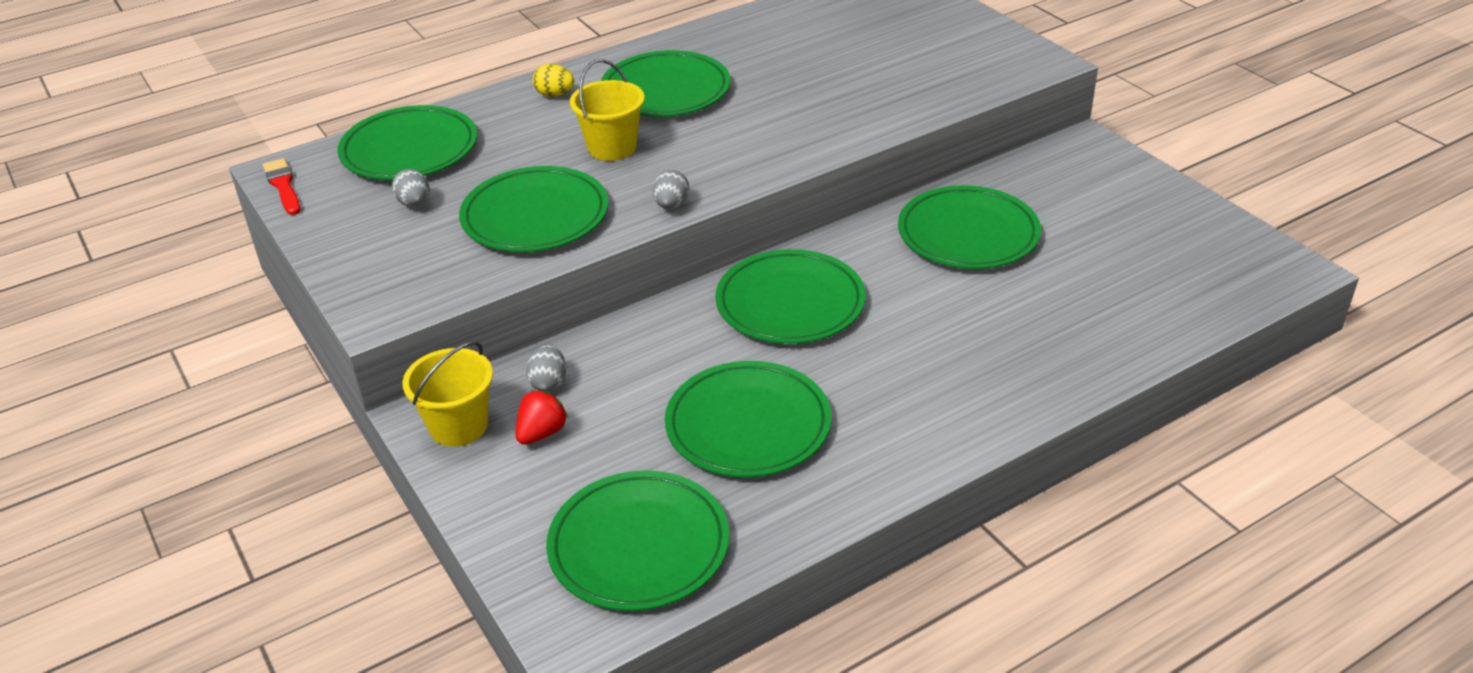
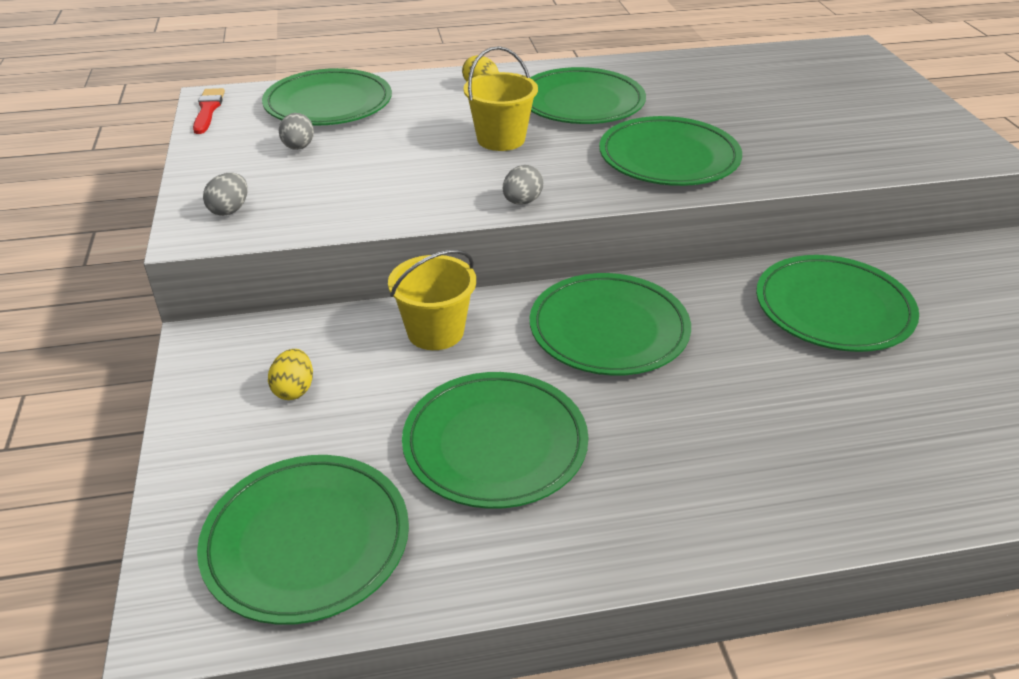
camera: 20 degrees right, 0 degrees up
yellow bucket [402,341,493,447] -> yellow bucket moved to [388,250,476,350]
green plate [459,166,608,252] -> green plate moved to [599,116,742,186]
red strawberry [516,391,568,445] -> yellow egg [268,349,313,400]
grey egg [526,345,566,392] -> grey egg moved to [203,173,248,216]

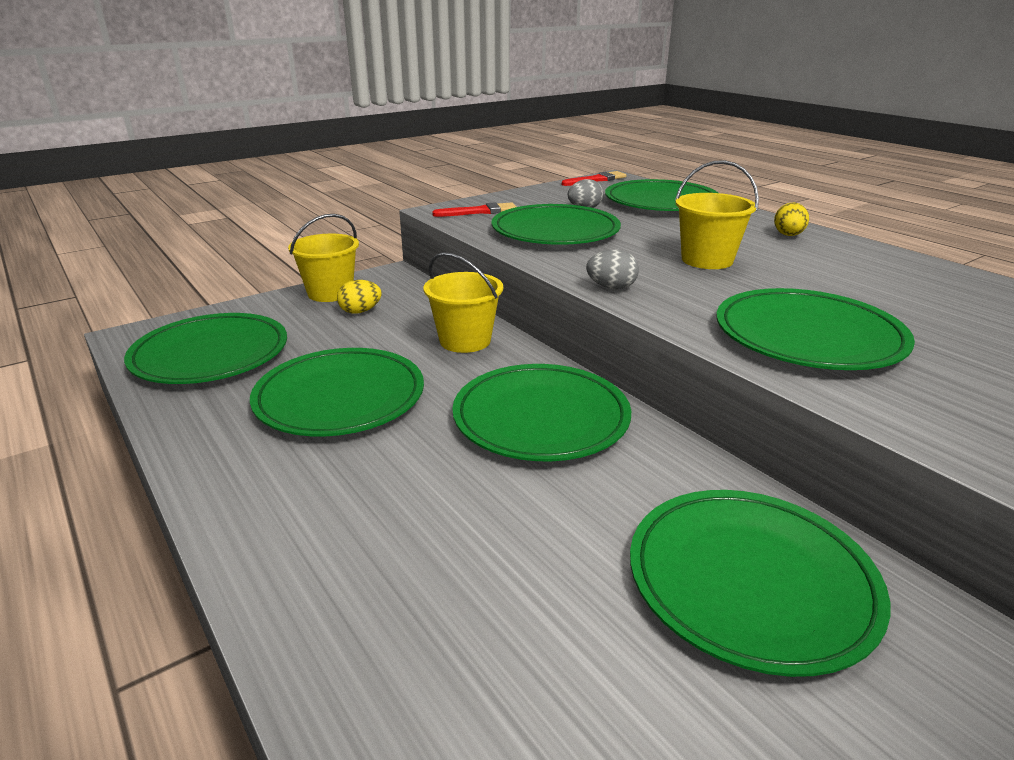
camera: 65 degrees right, 10 degrees down
grey egg [203,173,248,216] -> red brush [432,202,516,217]
green plate [530,67,646,124] -> green plate moved to [491,204,621,245]
none -> yellow bucket [288,214,359,302]

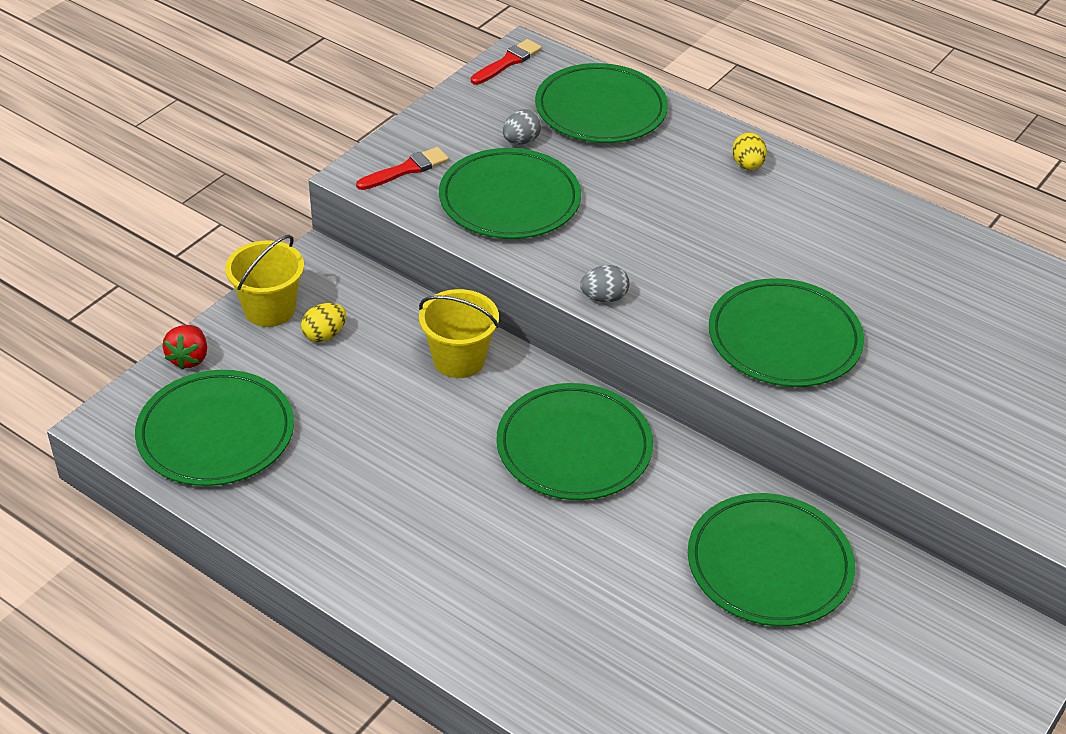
camera: 20 degrees left, 15 degrees up
green plate [250,348,424,436] -> none
yellow bucket [675,160,759,269] -> none
none -> red strawberry [163,325,207,370]

